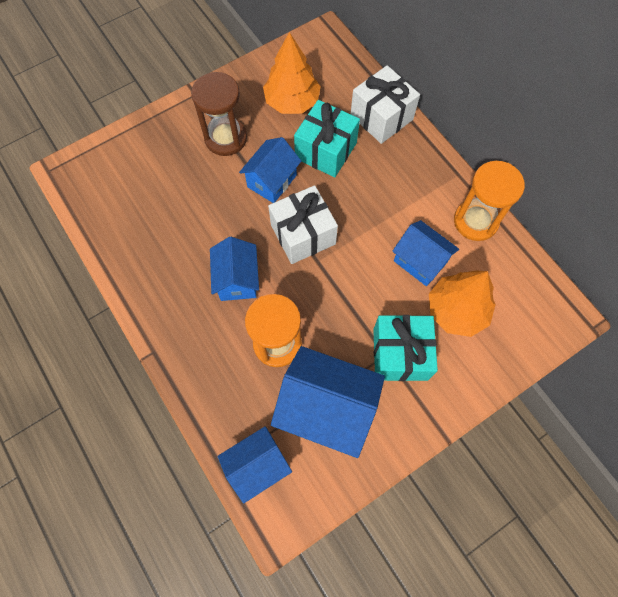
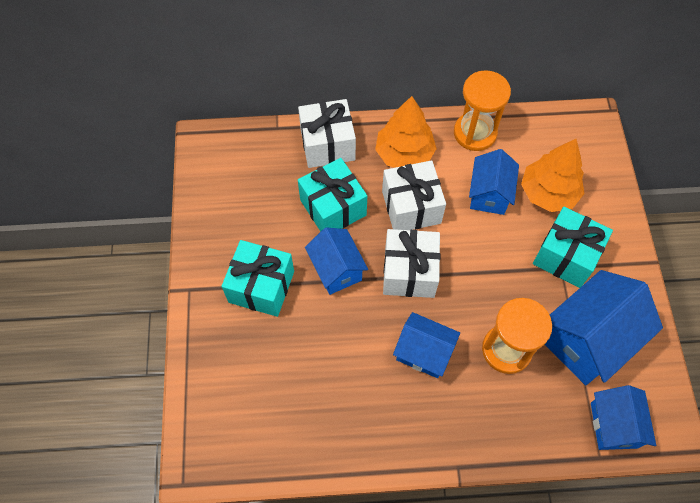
camera: 60 degrees left, 5 degrees down
brown hourglass [191,72,247,156] -> turquoise gift [221,240,294,317]
orange tree [263,32,321,114] -> orange tree moved to [375,96,437,168]
blue house [392,220,459,286] -> blue house turned 60 degrees counterclockwise [469,149,519,215]
none -> white gift [382,160,446,230]

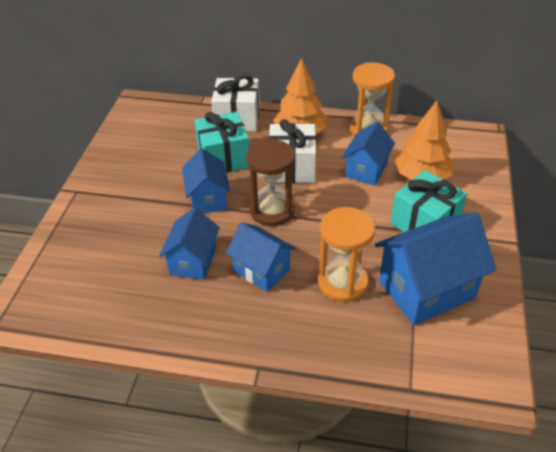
camera: 15 degrees right, 20 degrees down
turquoise gift [221,240,294,317] -> none
white gift [383,229,440,298] -> brown hourglass [246,139,295,226]
blue house [591,385,656,450] -> blue house moved to [159,208,220,280]

